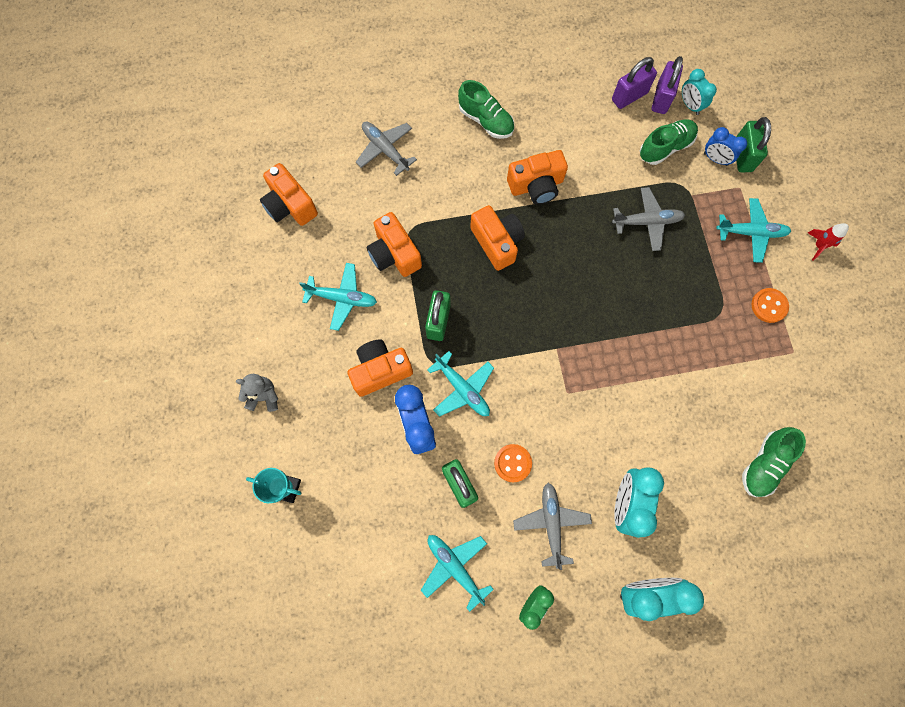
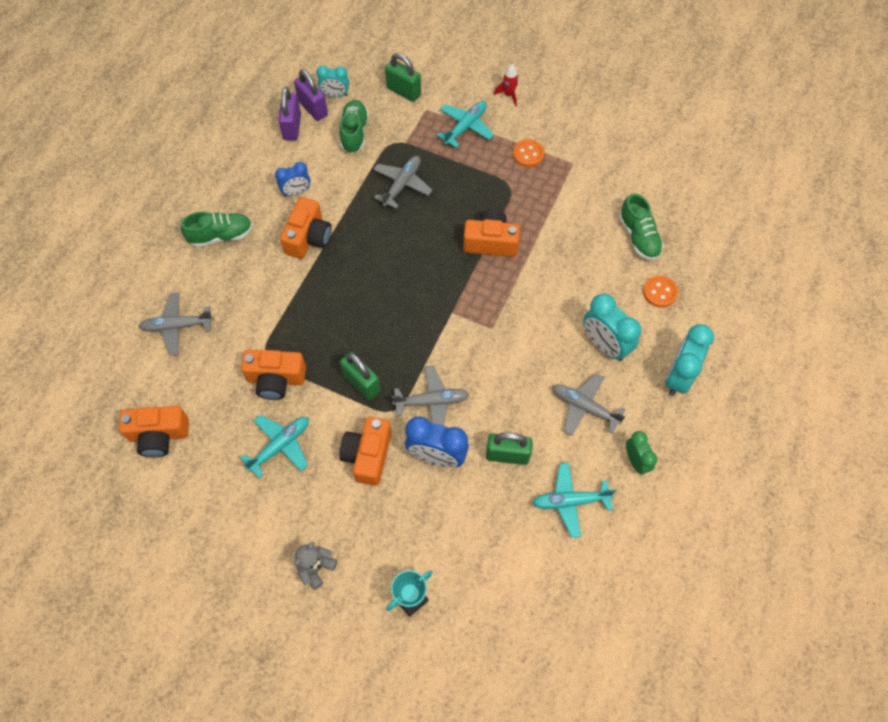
camera: 55 degrees left, 10 degrees down
turquoise plane [427,351,494,417] -> grey plane [392,365,470,426]
orange camera [470,205,525,271] -> orange camera moved to [463,209,520,257]
orange button [494,444,532,482] -> orange button moved to [643,276,678,307]
blue clock [704,127,747,166] -> blue clock moved to [275,162,310,197]

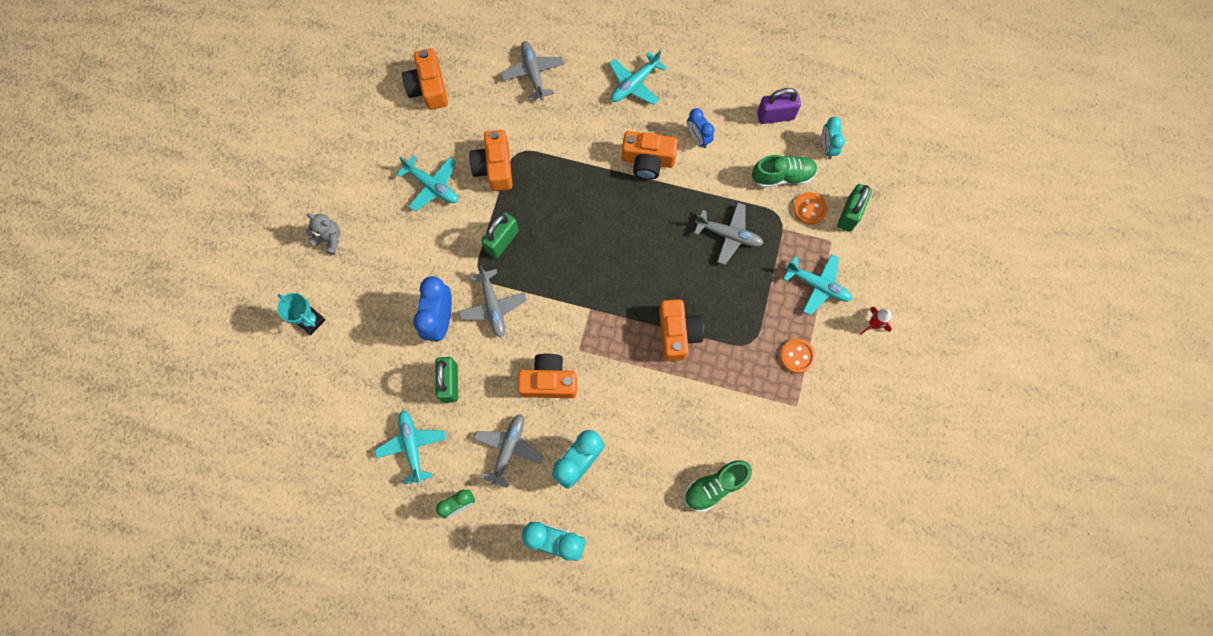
camera: 80 degrees right, 10 degrees up
green shoe [181,212,253,248] -> turquoise plane [609,51,667,105]
purple padlock [294,69,328,121] -> none
orange camera [339,417,391,486] -> orange camera moved to [517,354,577,398]
orange button [643,276,678,307] -> orange button moved to [794,192,827,225]

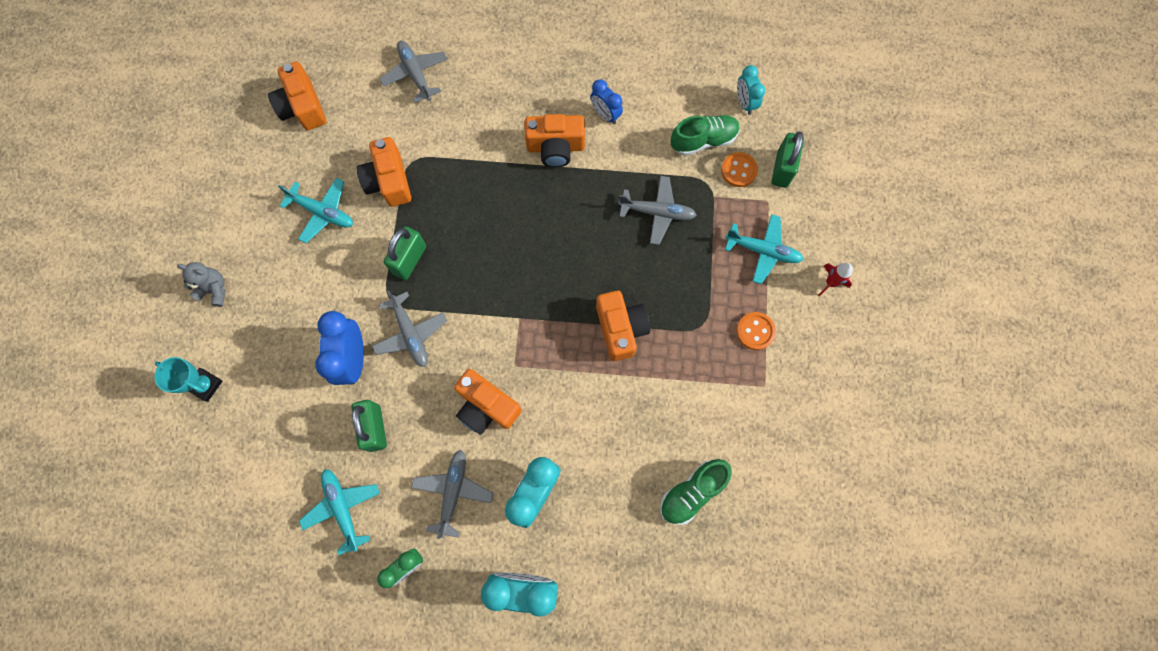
camera: 10 degrees left, 0 degrees up
orange camera [517,354,577,398] -> orange camera turned 135 degrees counterclockwise [454,369,522,435]
turquoise plane [609,51,667,105] -> none
purple padlock [757,88,801,124] -> none

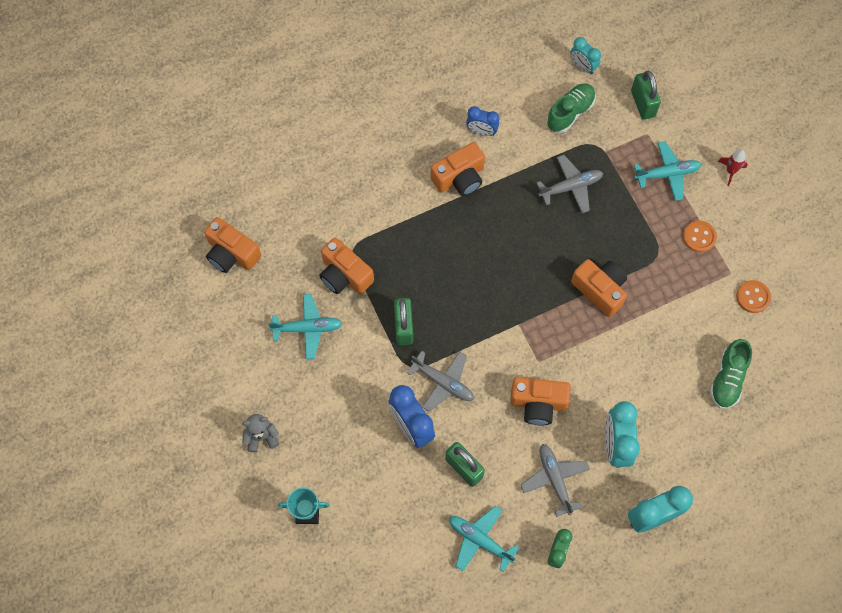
camera: 30 degrees left, 5 degrees down
grey plane [380,41,447,103] -> none
orange button [721,152,758,187] -> orange button moved to [736,280,771,313]

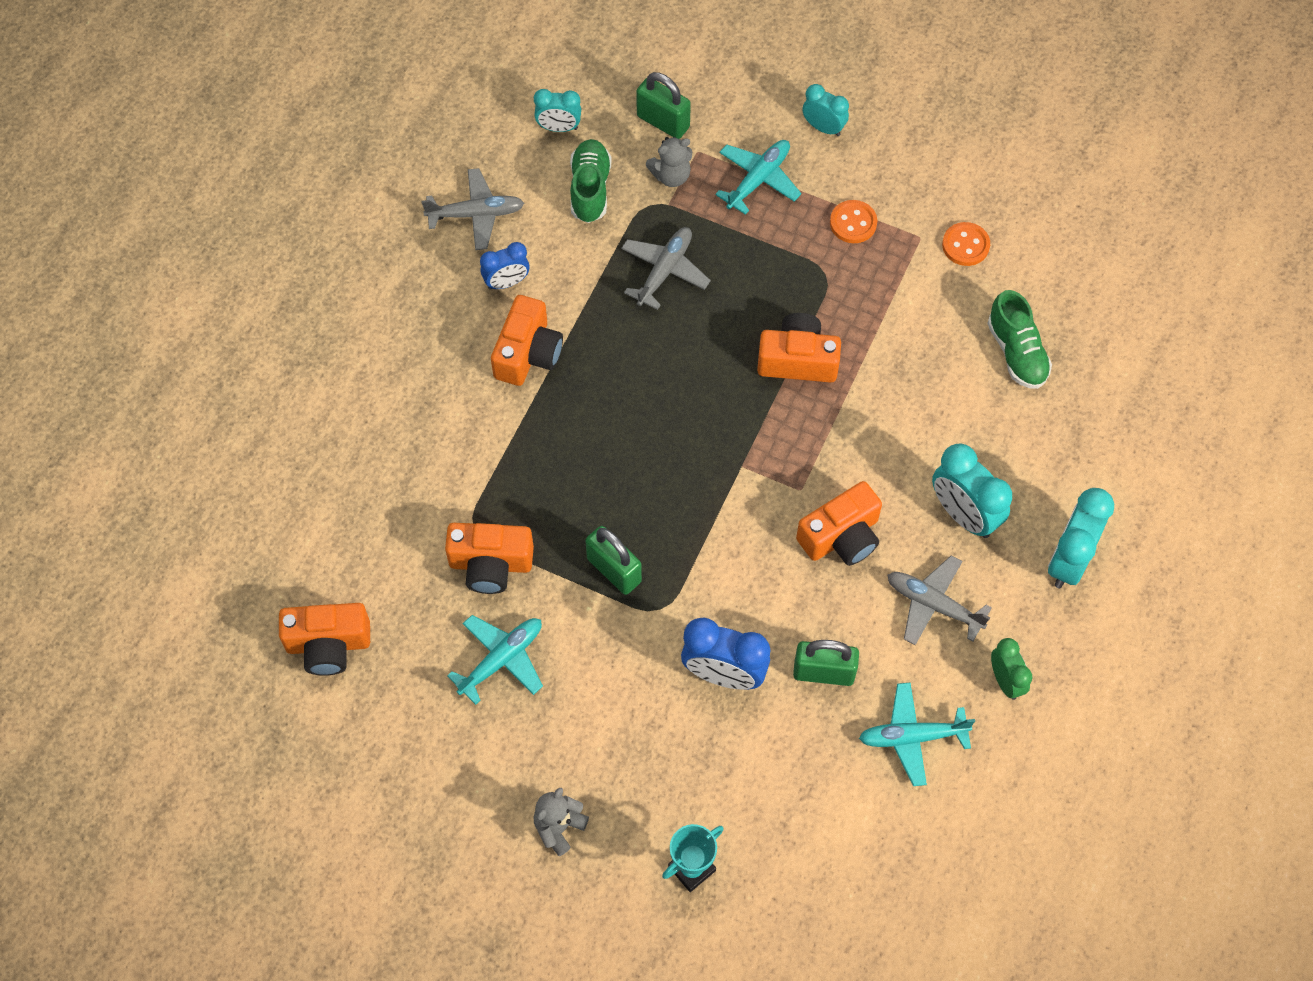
camera: 40 degrees left, 5 degrees down
grey plane [407,351,474,412] -> grey plane moved to [421,168,524,250]
red rocket [718,150,748,186] -> turquoise clock [803,84,849,136]
none -> grey teddy bear [646,137,692,187]

